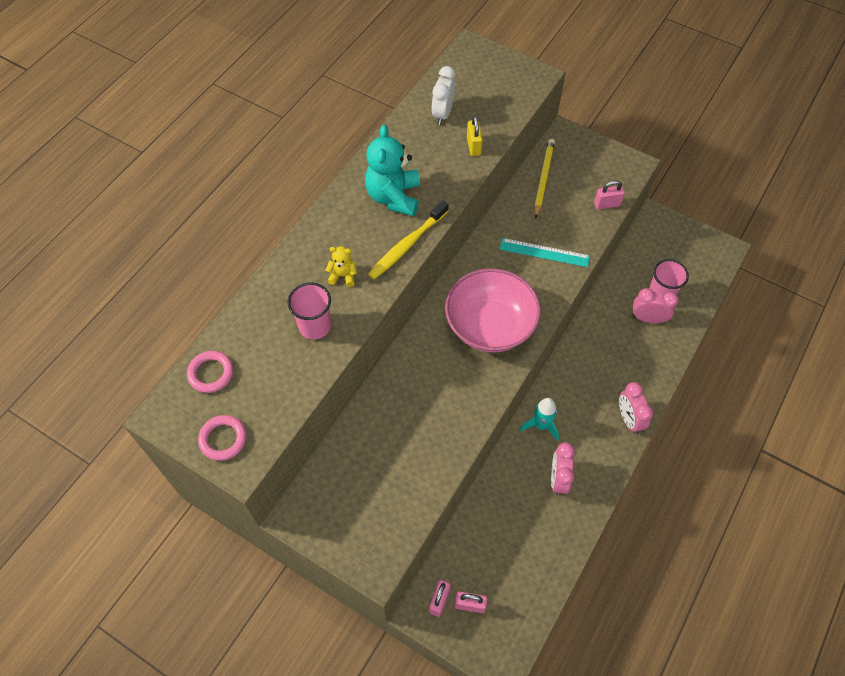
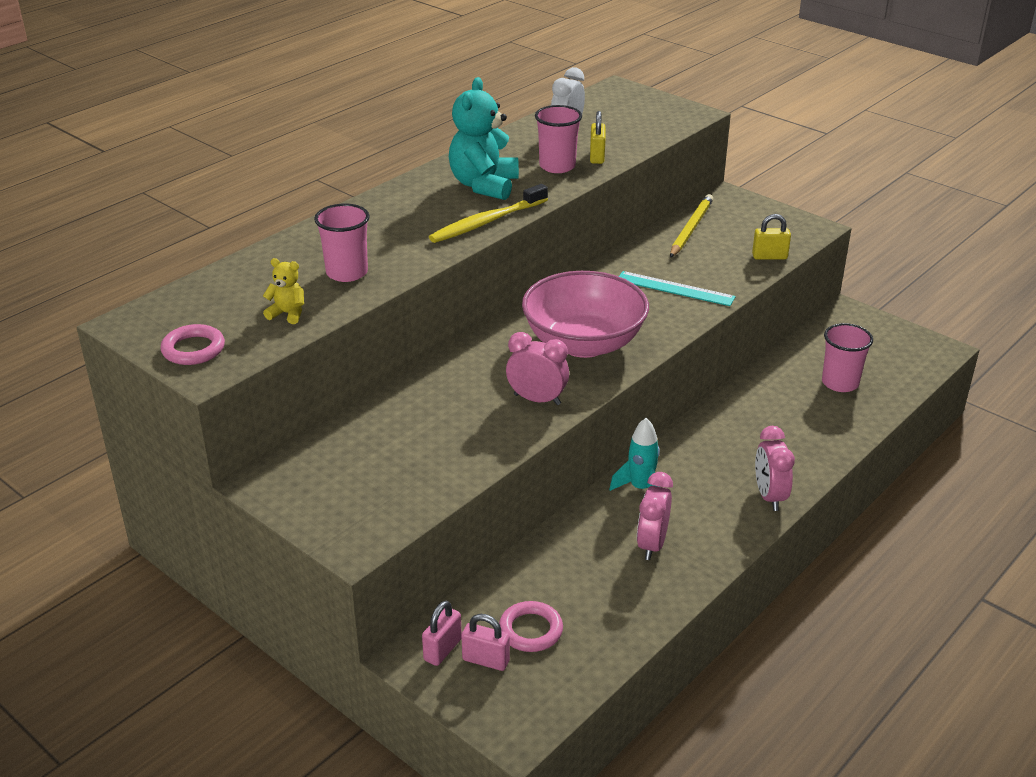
camera: 10 degrees right, 25 degrees down
pink ring [187,351,233,393] -> pink ring moved to [499,601,563,652]
yellow teddy bear [326,247,357,287] -> yellow teddy bear moved to [263,258,304,324]
pink padlock [594,180,625,209] -> yellow padlock [752,214,791,260]
pink clock [633,288,679,323] -> pink clock moved to [506,332,569,405]
none -> pink cup [535,105,582,173]

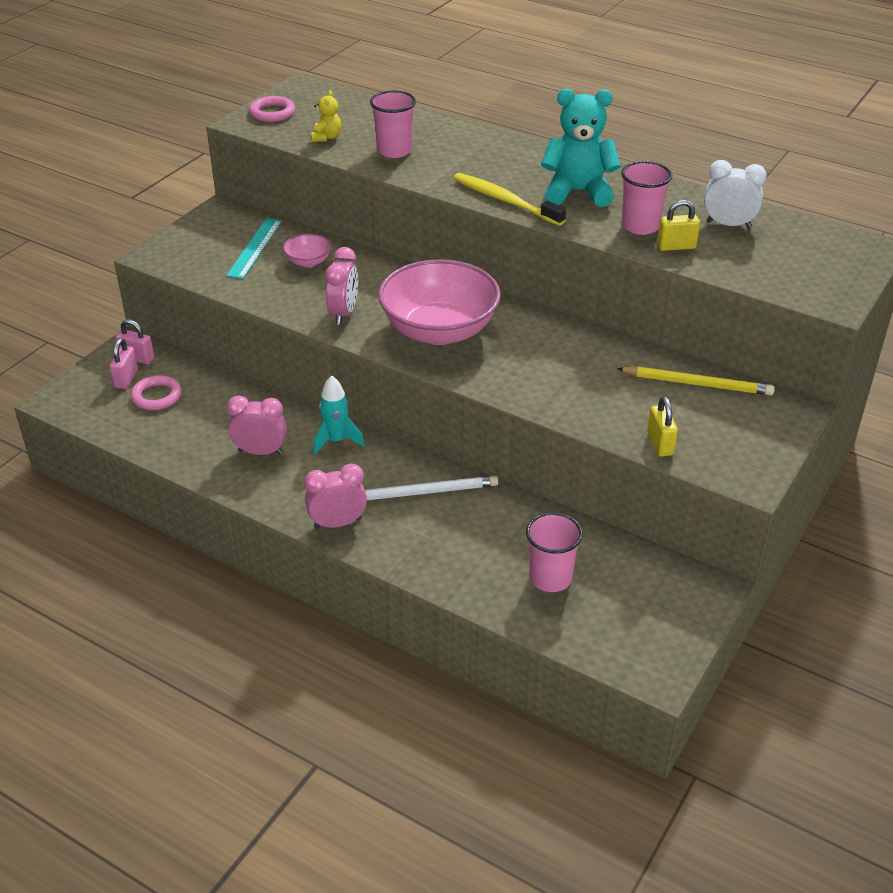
camera: 80 degrees right, 5 degrees up
turquoise ruler [619,271,736,306] -> turquoise ruler moved to [226,218,282,279]
none -> pink bowl [283,234,331,267]
none -> white pencil [365,476,498,500]

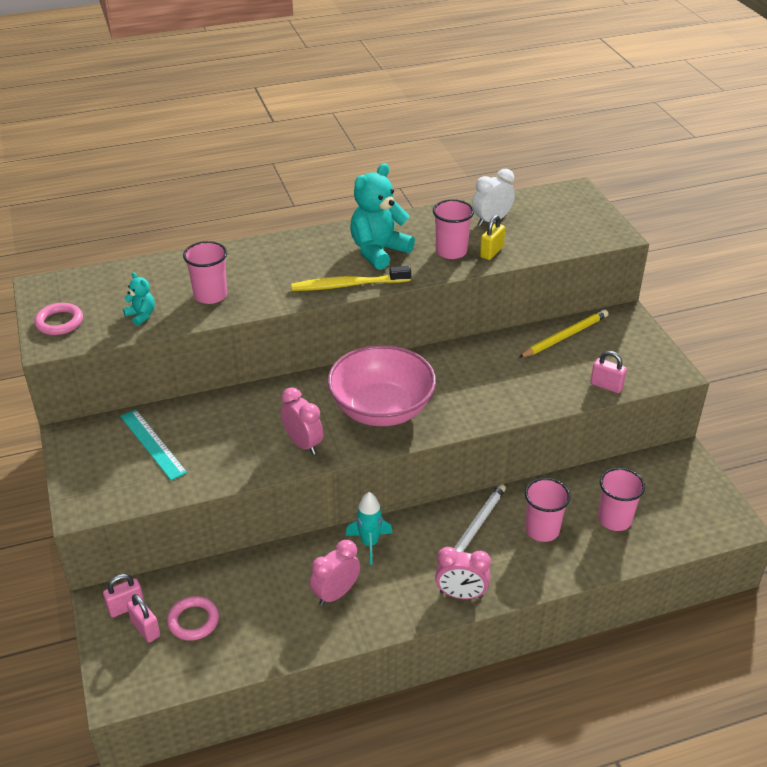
camera: 50 degrees left, 0 degrees up
pink bowl [283,234,331,267] -> none
pink clock [304,463,367,529] -> pink clock turned 105 degrees counterclockwise [435,547,491,599]
yellow teddy bear [311,90,341,142] -> turquoise teddy bear [123,272,155,326]
yellow padlock [647,396,678,457] -> pink padlock [590,351,627,393]
none -> pink cup [525,478,570,542]

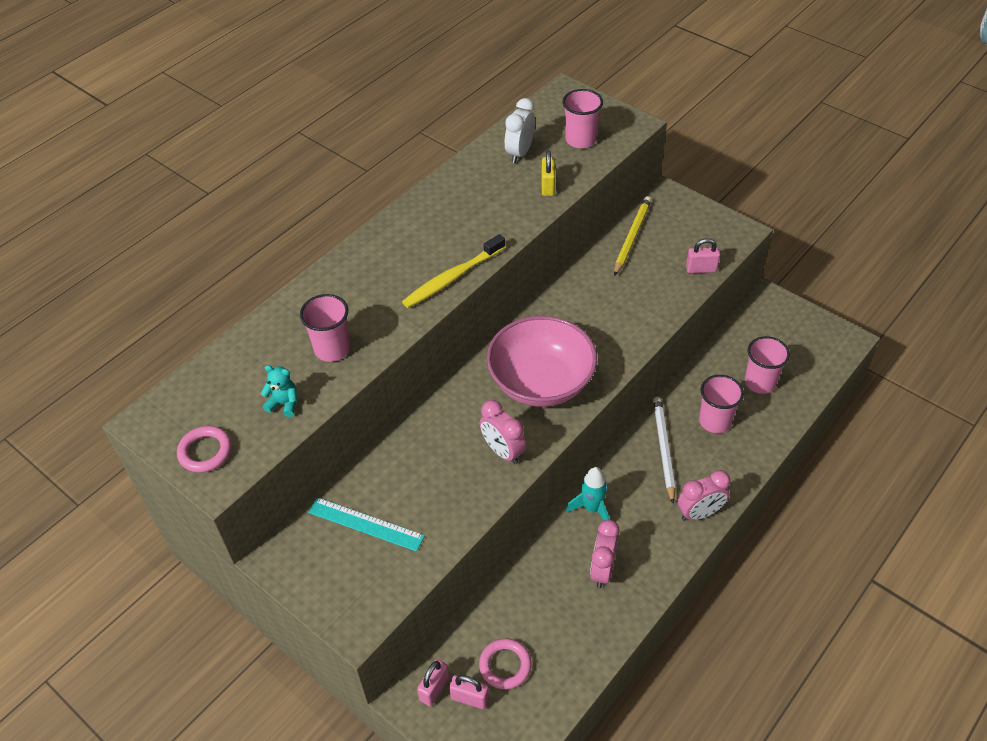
camera: 30 degrees left, 10 degrees up
pink clock [281,387,323,455] -> pink clock turned 150 degrees counterclockwise [480,400,526,464]
turquoise teddy bear [350,163,415,270] -> none
pink cup [433,199,474,259] -> pink cup moved to [563,89,603,148]

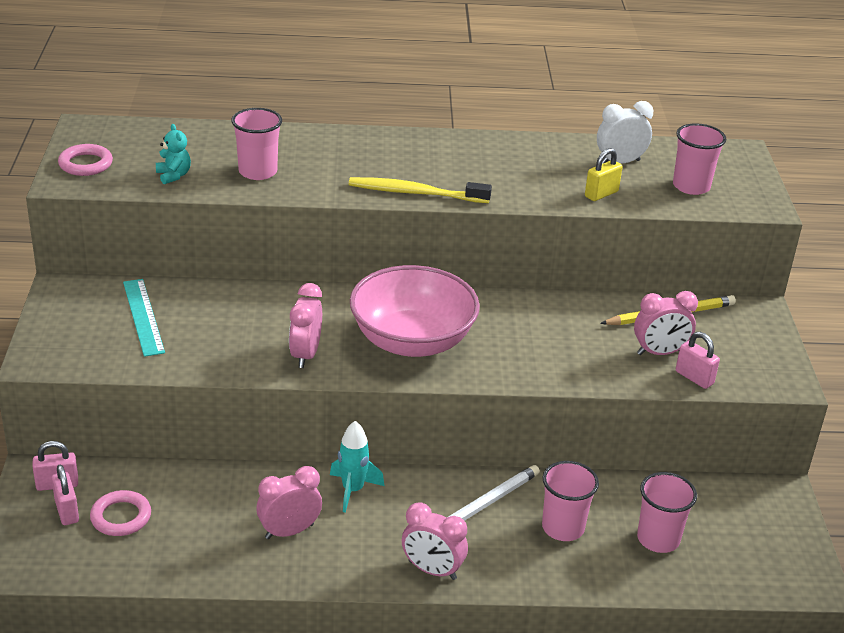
camera: 45 degrees right, 15 degrees down
none -> pink clock [634,291,698,355]

